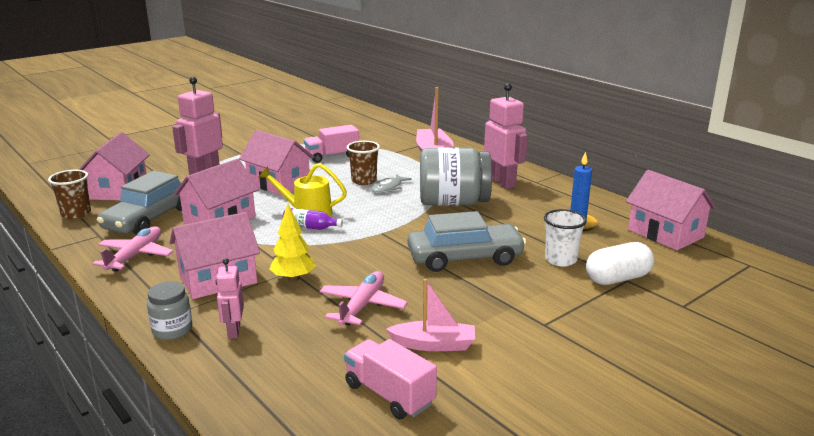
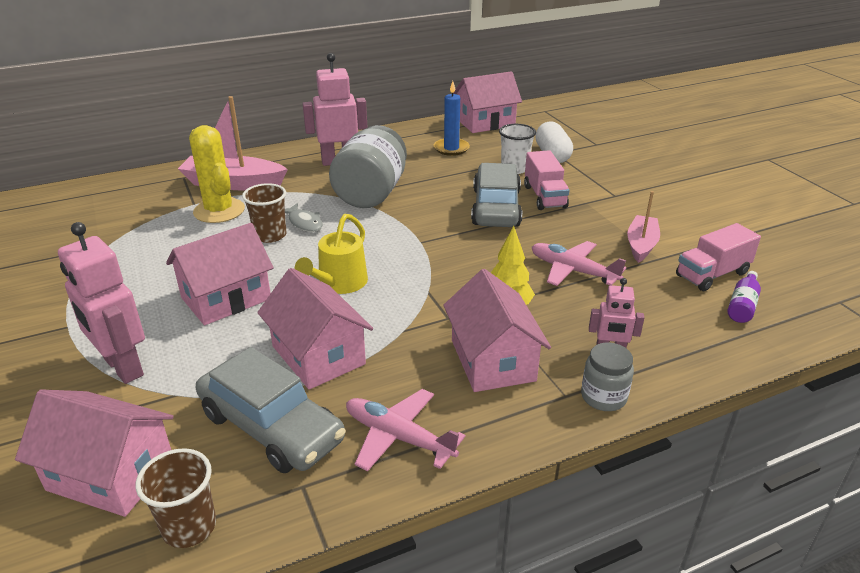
camera: 75 degrees left, 10 degrees up
purple bottle [282,208,343,230] -> purple bottle moved to [728,271,761,323]
pink truck [304,125,359,163] -> pink truck moved to [524,150,570,210]
none -> yellow cactus [189,125,245,223]

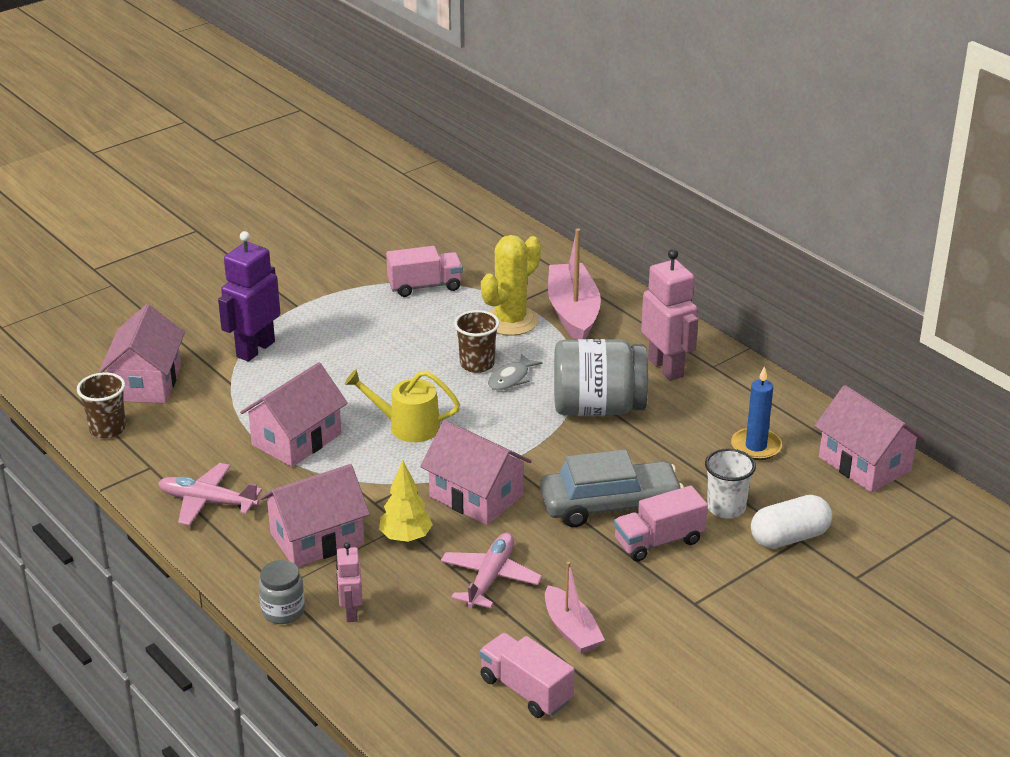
camera: 75 degrees right, 0 degrees up
pink robot [58,222,145,384] -> purple robot [218,231,280,362]
pink house [166,223,273,325] -> pink house moved to [420,420,532,525]
grey car [196,347,346,473] -> none
pink plane [346,389,466,471] -> pink plane turned 90 degrees counterclockwise [158,463,262,526]
pink boat [627,191,660,263] -> pink boat turned 60 degrees clockwise [545,561,605,654]
purple bottle [728,271,761,323] -> none
none -> pink truck [386,246,463,297]

